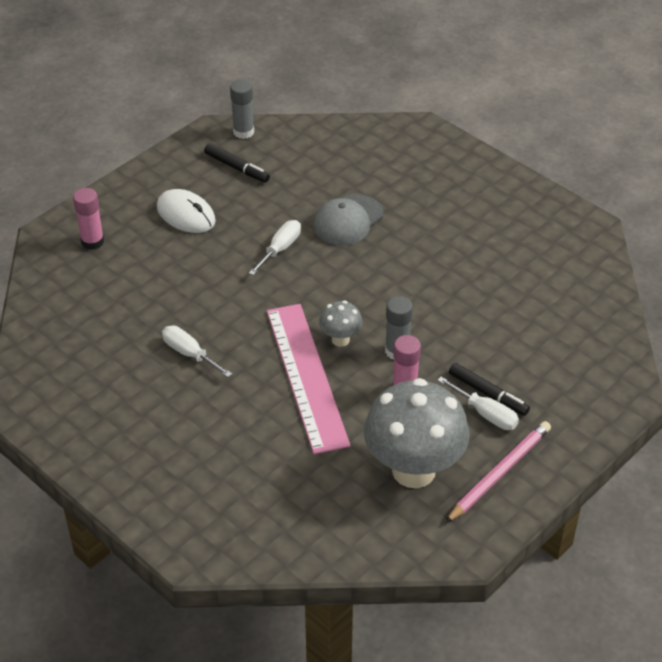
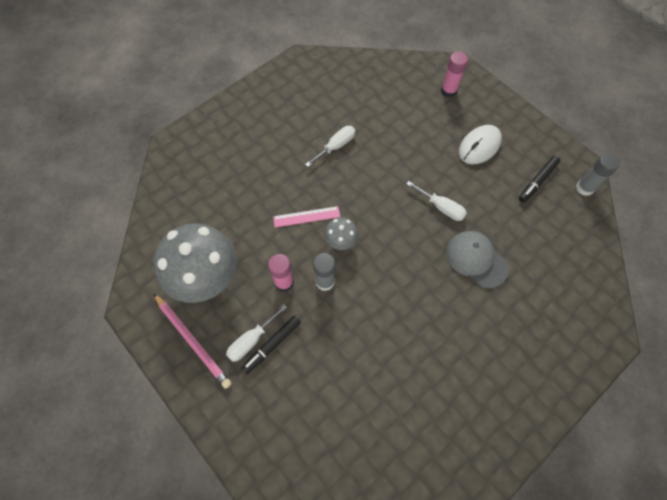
camera: 95 degrees right, 20 degrees up
pink ruler [267,304,350,454] -> pink ruler [273,206,340,227], size x0.46

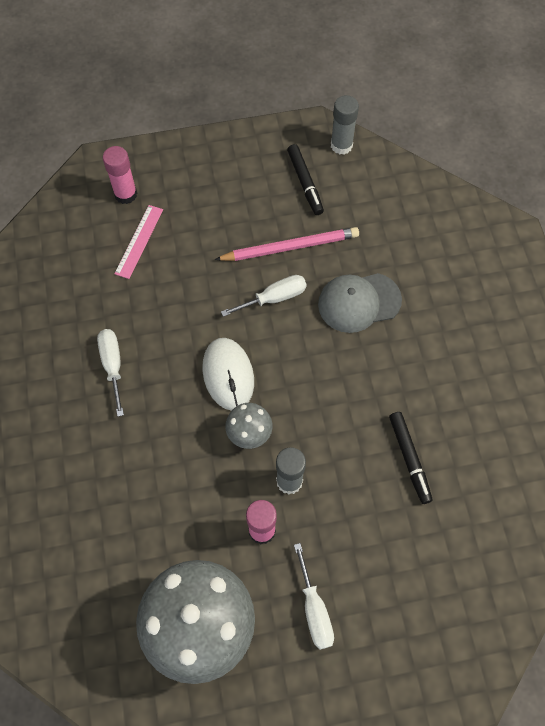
camera: 60 degrees left, 0 degrees up
pink pencil [153,293,232,389] -> pink pencil moved to [215,227,359,261]
black marker [241,315,301,374] -> black marker moved to [389,412,433,504]
pink ruler [273,206,340,227] -> pink ruler moved to [114,205,163,279]
white mouse [459,125,502,164] -> white mouse moved to [202,338,254,411]

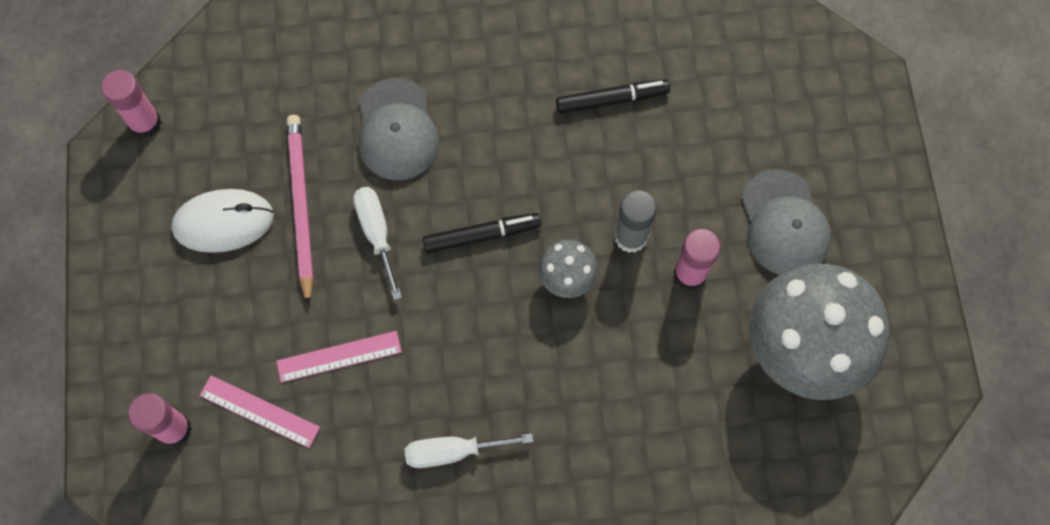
camera: 85 degrees left, 5 degrees up
white mouse [202,338,254,411] -> white mouse moved to [171,189,274,253]
black marker [287,144,324,215] -> black marker moved to [423,213,541,253]
white screwdriver [294,543,334,650] -> grey cap [741,169,831,275]
grey glue stick [331,95,359,155] -> pink glue stick [101,70,161,138]
none -> pink ruler [276,331,402,383]

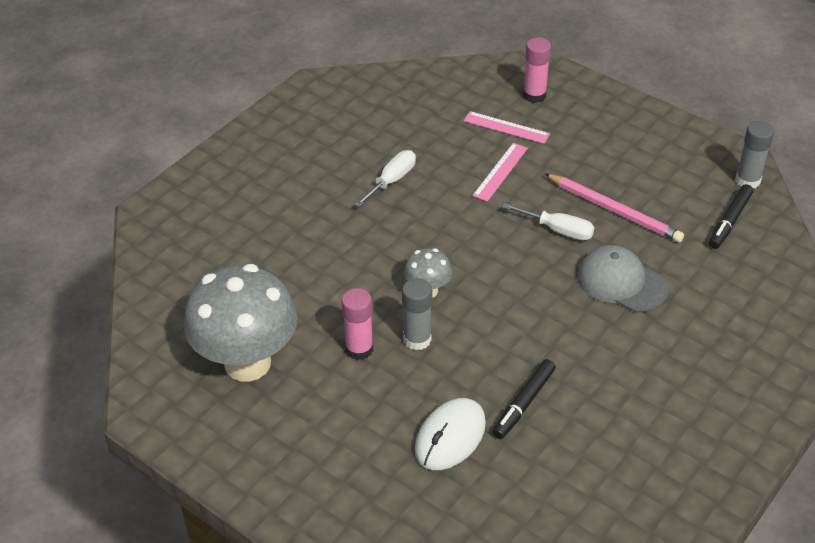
camera: 135 degrees right, 25 degrees down
pink glue stick [101,70,161,138] -> grey glue stick [735,121,774,188]
white mouse [171,189,274,253] -> white mouse moved to [415,398,486,470]
pink ruler [199,375,320,448] -> pink ruler turned 45 degrees clockwise [464,111,550,144]
black marker [423,213,541,253] -> black marker moved to [709,184,753,249]
grey cap [741,169,831,275] -> none

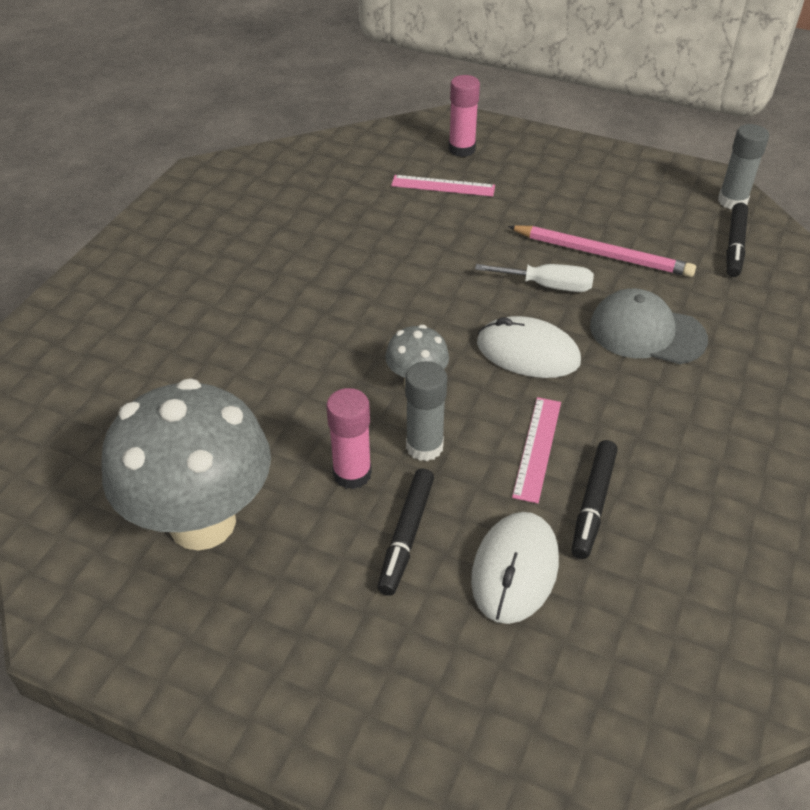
camera: 15 degrees left, 0 degrees up
white screwdriver [354,150,416,207] -> none
pink ruler [472,143,528,202] -> pink ruler moved to [512,397,561,503]
none -> black marker [378,468,434,596]
none -> white mouse [477,316,581,378]

